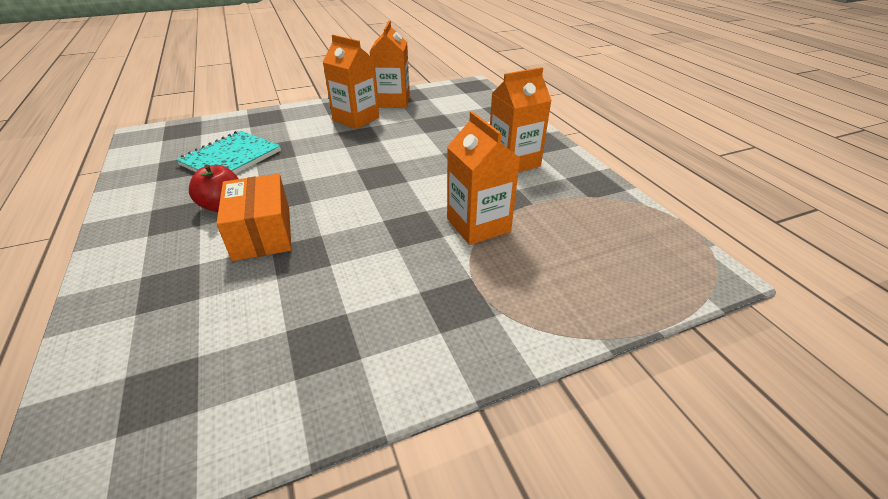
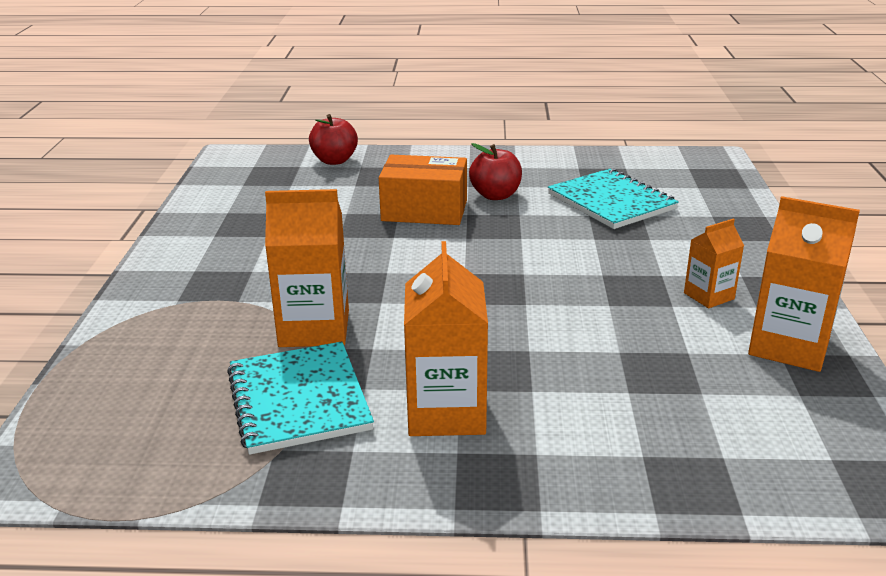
camera: 115 degrees right, 10 degrees down
orange carton [323,35,379,129] -> orange carton [684,219,744,308], size x0.57
none -> turquoise notebook [227,342,374,455]
none -> red apple [309,114,358,165]

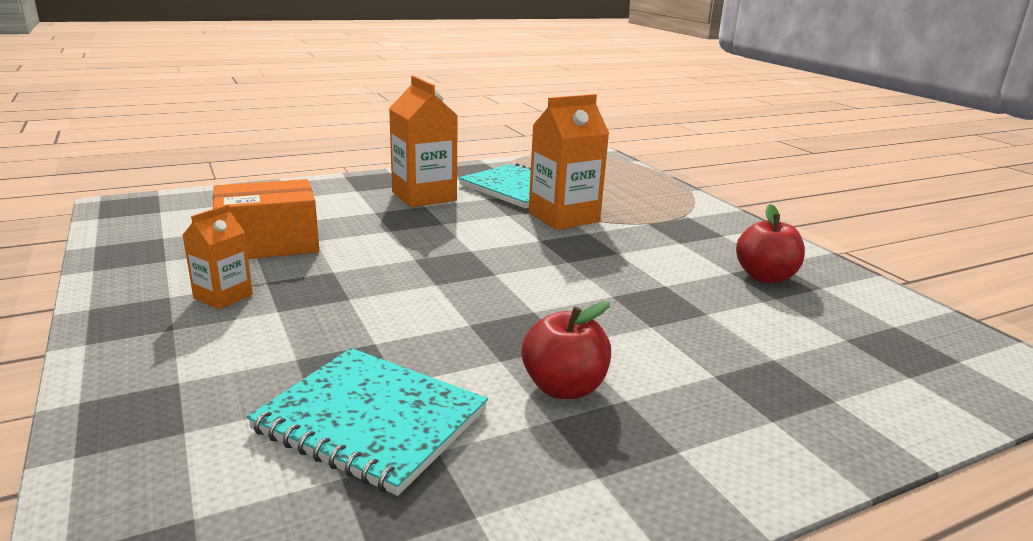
camera: 150 degrees right, 5 degrees down
red apple [309,114,358,165] -> red apple moved to [736,204,805,283]
orange box [379,155,467,225] -> orange box moved to [213,179,319,259]
orange carton [748,196,860,372] -> none

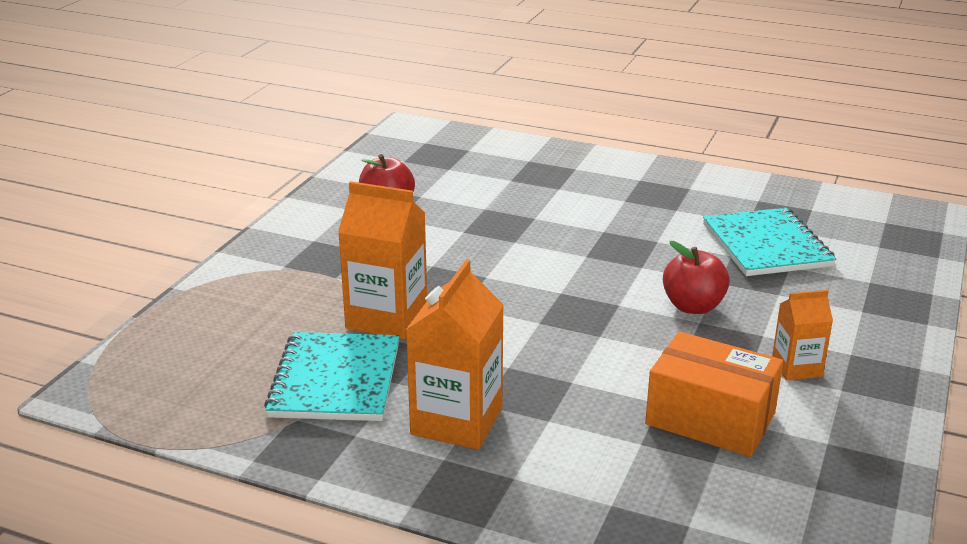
camera: 130 degrees left, 5 degrees up
red apple [522,301,611,399] -> red apple moved to [663,241,730,314]

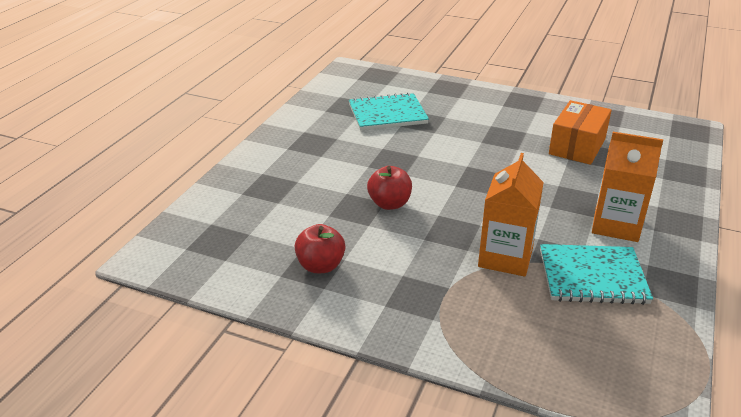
camera: 90 degrees left, 5 degrees up
red apple [663,241,730,314] -> red apple moved to [367,166,412,210]
orange carton [772,290,833,380] -> none

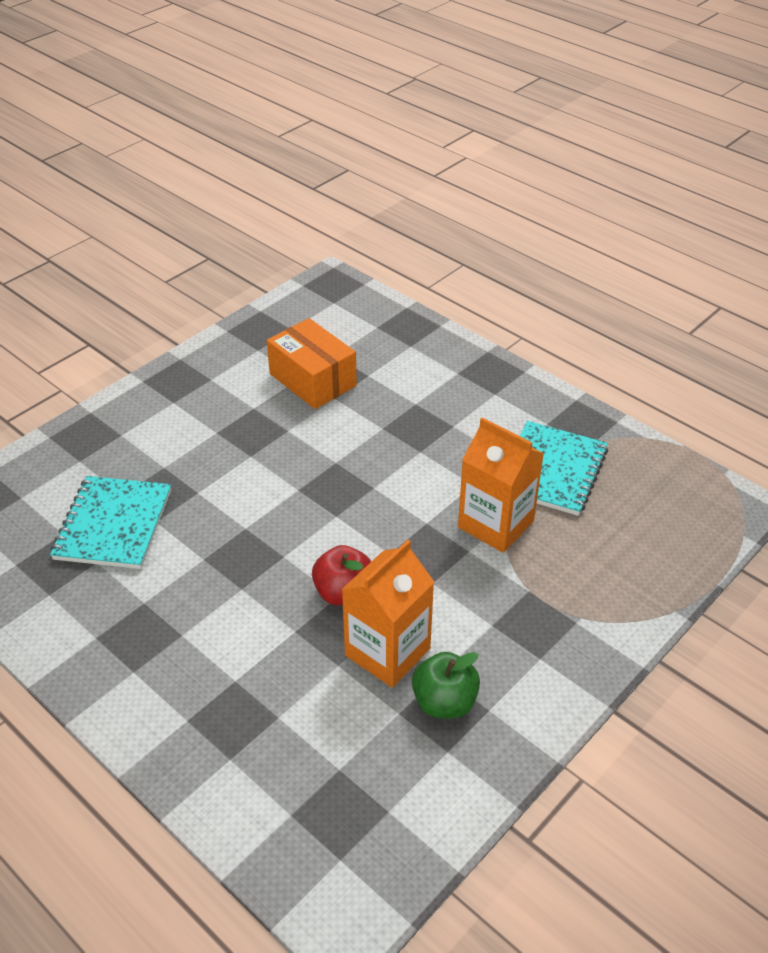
camera: 70 degrees left, 10 degrees up
red apple [295,224,346,273] -> green apple [412,652,480,718]
orange carton [592,132,663,242] -> orange carton moved to [341,540,434,688]

